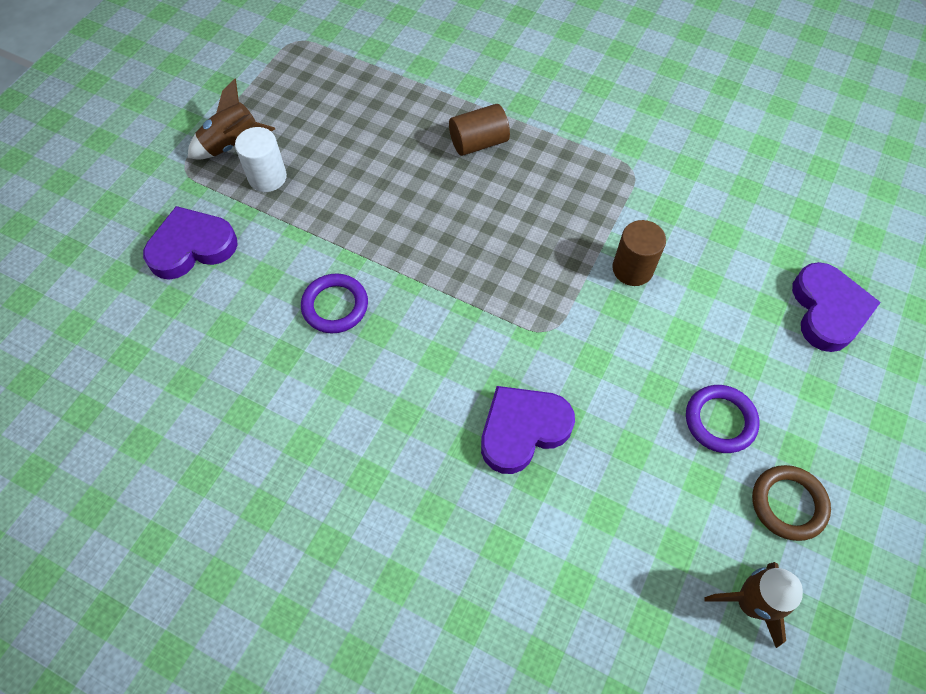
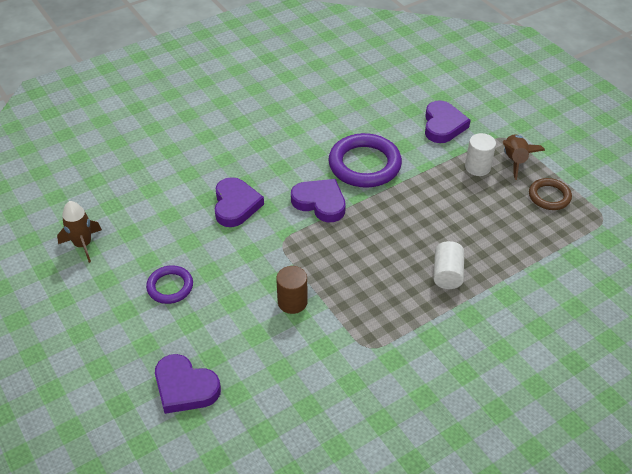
camera: 120 degrees right, 15 degrees down
purple ring [301,273,368,333] -> purple ring [329,133,402,188], size x1.79
brown cylinder [449,104,510,156] -> white cylinder [434,241,464,289]
brown ring [752,465,831,541] -> brown ring moved to [529,178,572,210]
none -> purple heart [291,179,346,222]

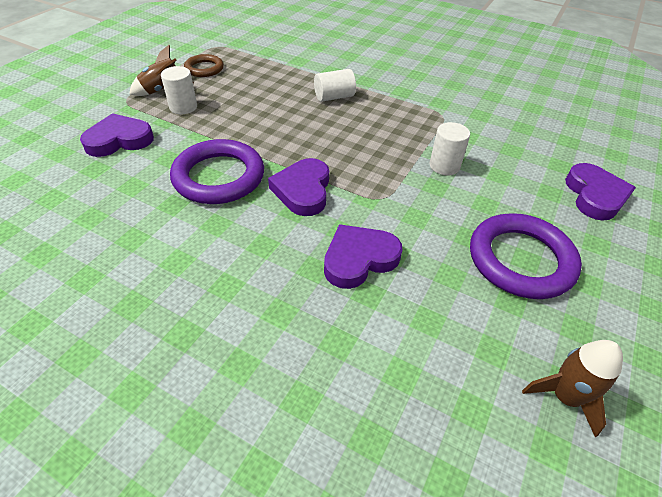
camera: 120 degrees left, 0 degrees up
purple ring [146,265,193,304] -> purple ring [470,213,582,299], size x1.79
brown cylinder [276,266,308,314] -> white cylinder [430,122,470,175]

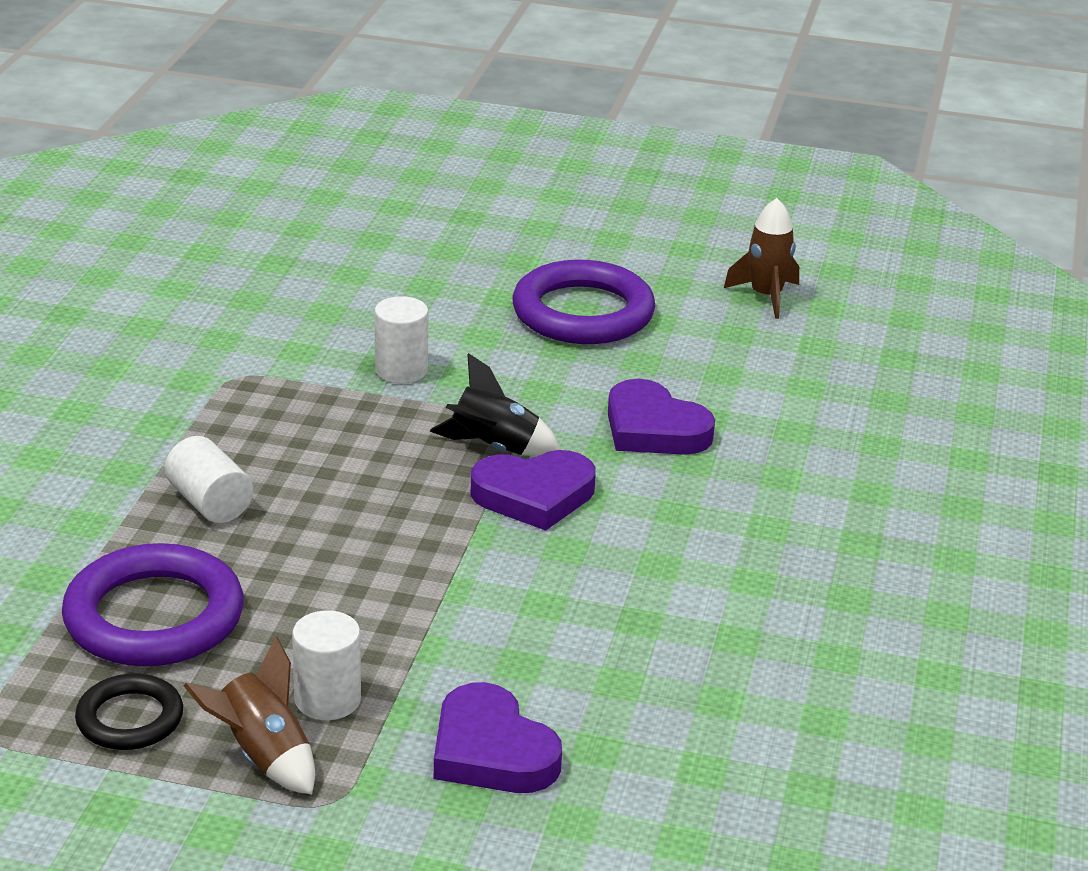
camera: 105 degrees left, 15 degrees down
purple ring [170,139,264,204] -> purple ring moved to [62,543,244,666]
brown ring [184,54,224,77] -> black ring [75,673,183,750]
purple heart [565,163,636,221] -> none
none -> black rocket [430,353,561,456]

